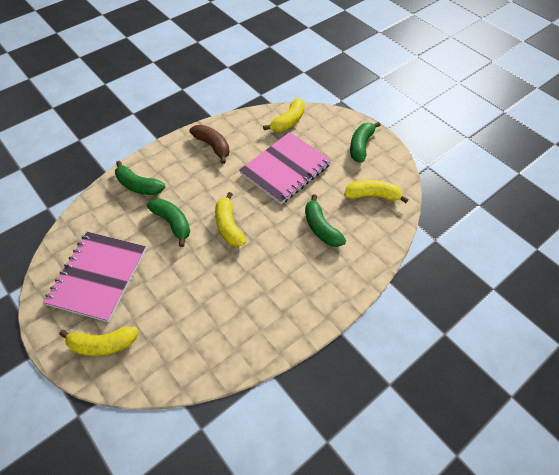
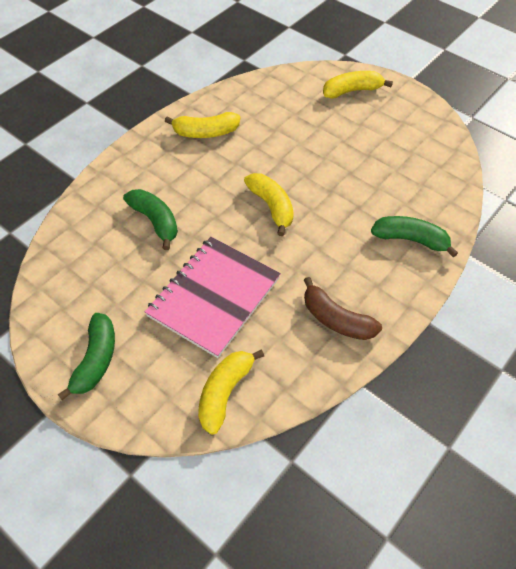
camera: 170 degrees right, 0 degrees up
pink notebook [43,232,146,322] -> none
green banana [147,198,190,247] -> none
yellow banana [344,180,409,203] -> yellow banana moved to [165,112,240,138]

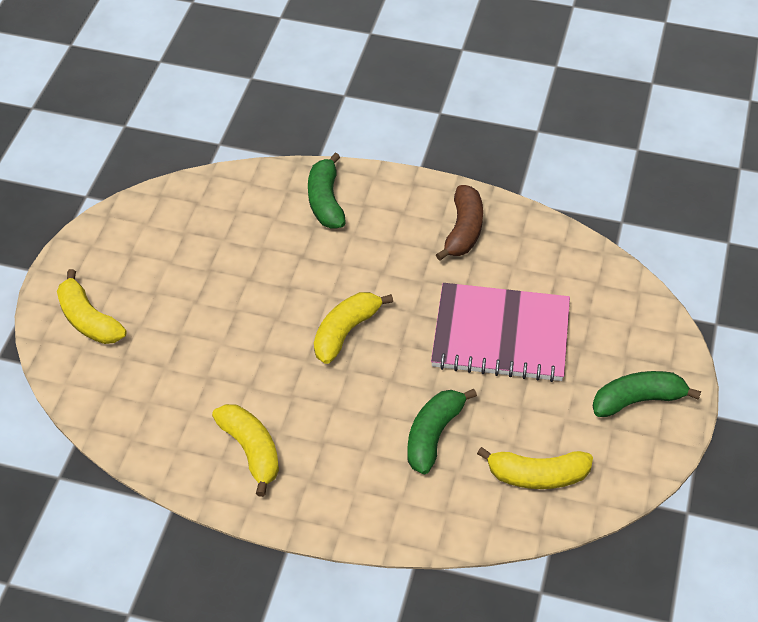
camera: 115 degrees left, 5 degrees down
yellow banana [198,349,264,435] -> yellow banana moved to [477,447,593,489]

